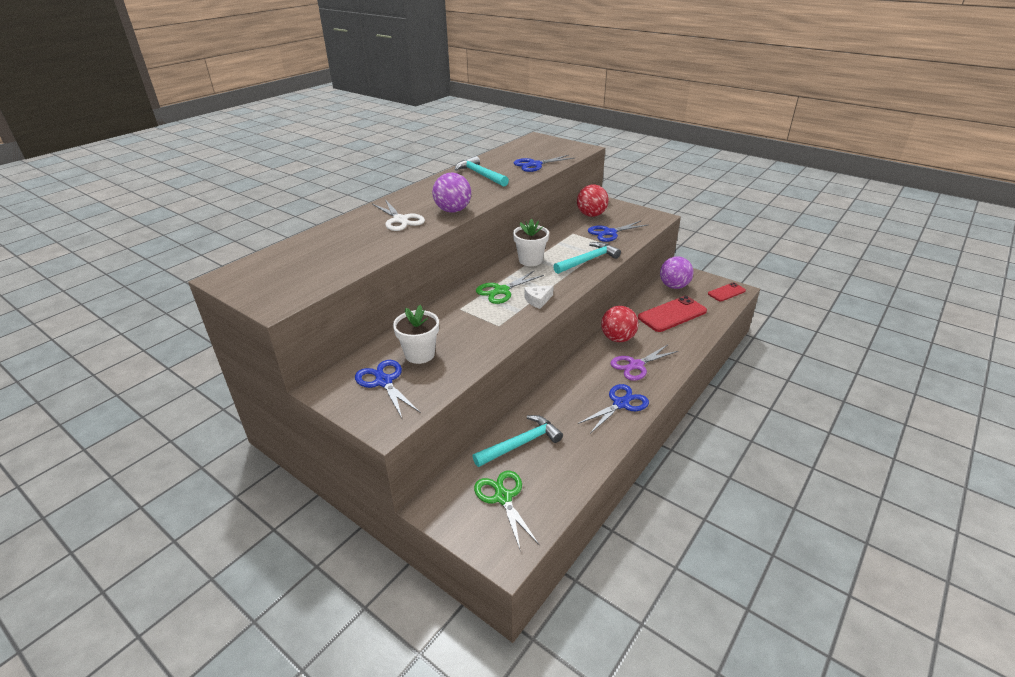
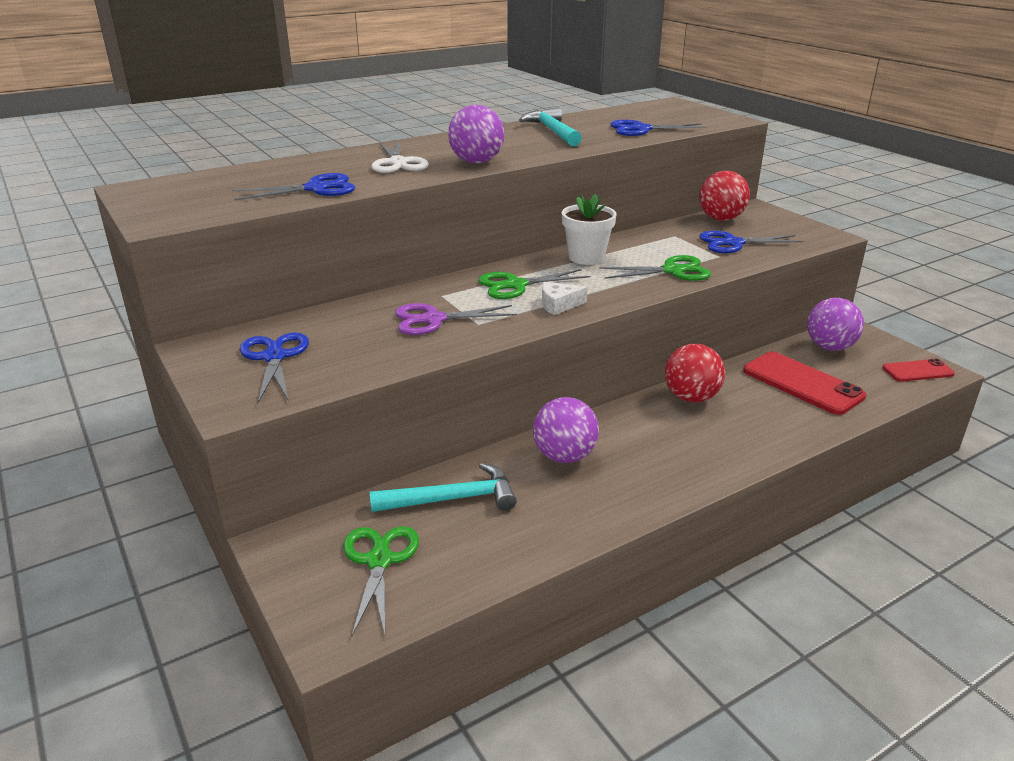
camera: 20 degrees right, 5 degrees down
white flower pot [393,305,439,364] -> none
turquoise hammer [553,242,621,274] -> green scissors [599,255,711,281]
blue scissors [578,384,649,434] -> blue scissors moved to [232,173,355,200]
purple scissors [610,345,678,381] -> purple scissors moved to [395,303,517,335]
red phone [638,296,707,332] -> red phone turned 60 degrees clockwise [743,352,866,415]
none -> purple ball [533,397,599,463]

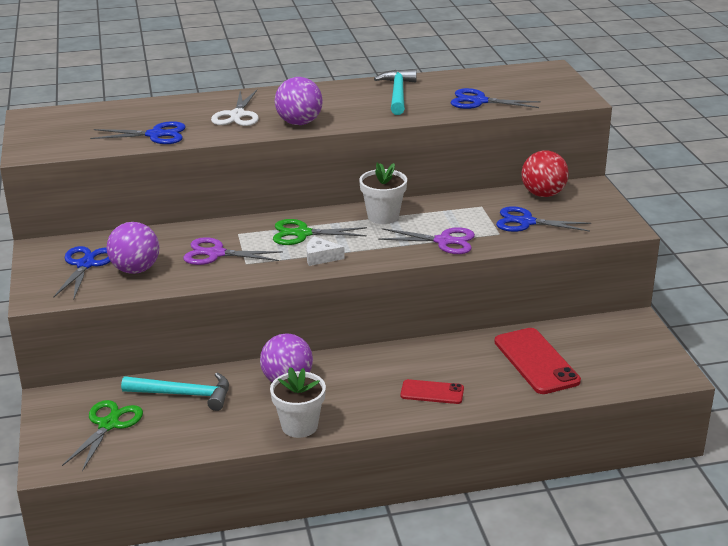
camera: 20 degrees right, 0 degrees up
green scissors [599,255,711,281] -> purple scissors [378,227,475,254]
red ball [665,344,725,403] -> none
purple ball [807,298,864,351] -> purple ball moved to [107,222,160,274]
red phone [882,359,955,382] -> red phone moved to [401,379,464,404]
none -> white flower pot [270,367,326,438]

